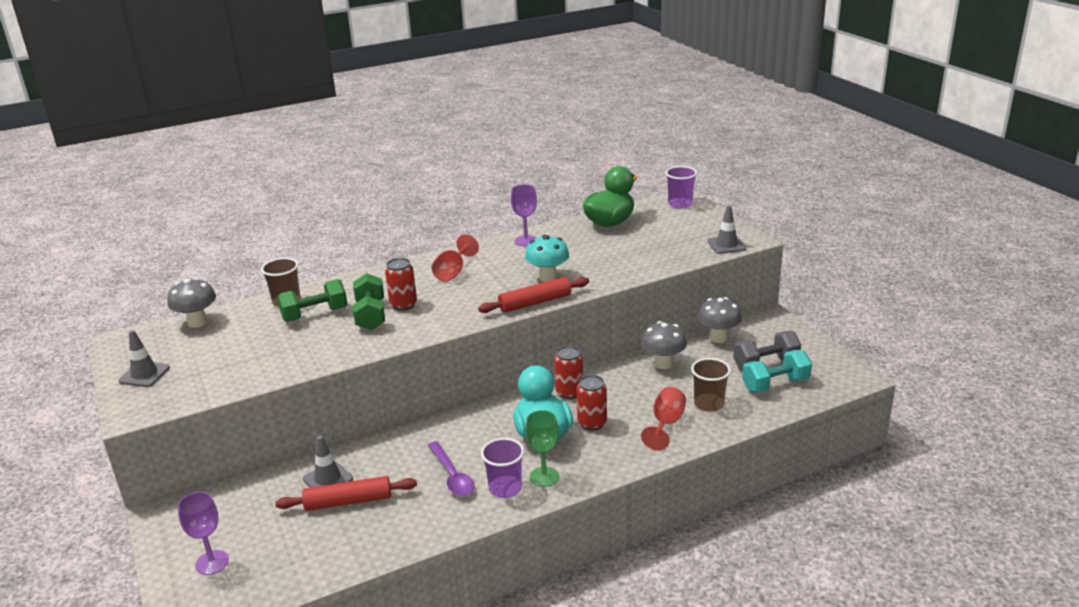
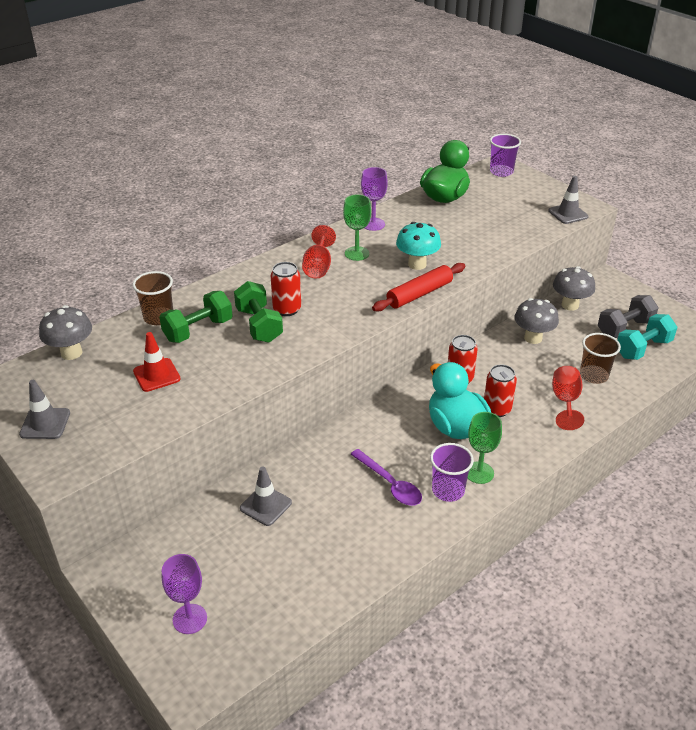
camera: 15 degrees left, 10 degrees up
red rolling pin [275,476,417,511] -> none
none -> red traffic cone [133,332,180,392]
none -> green goblet [343,195,371,261]

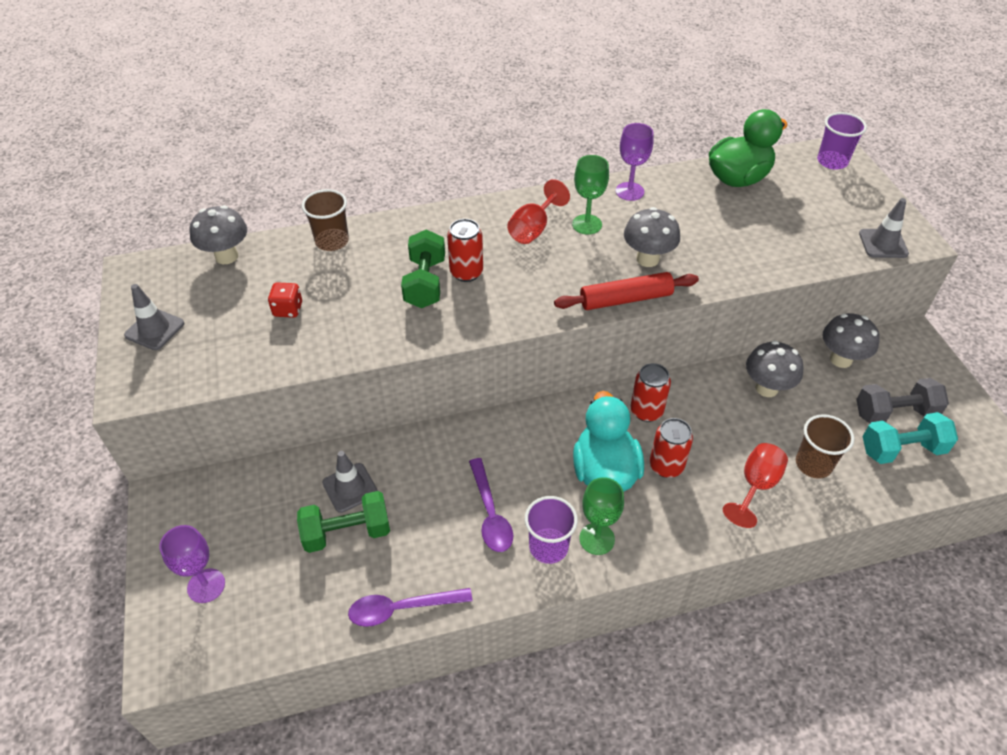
camera: 25 degrees right, 10 degrees up
red traffic cone [133,332,180,392] -> red dice [268,282,302,318]
green dumbbell [159,291,233,343] -> green dumbbell moved to [297,491,390,553]
turquoise mushroom [396,222,441,270] -> grey mushroom [624,207,680,267]
none -> purple spoon [348,588,473,627]

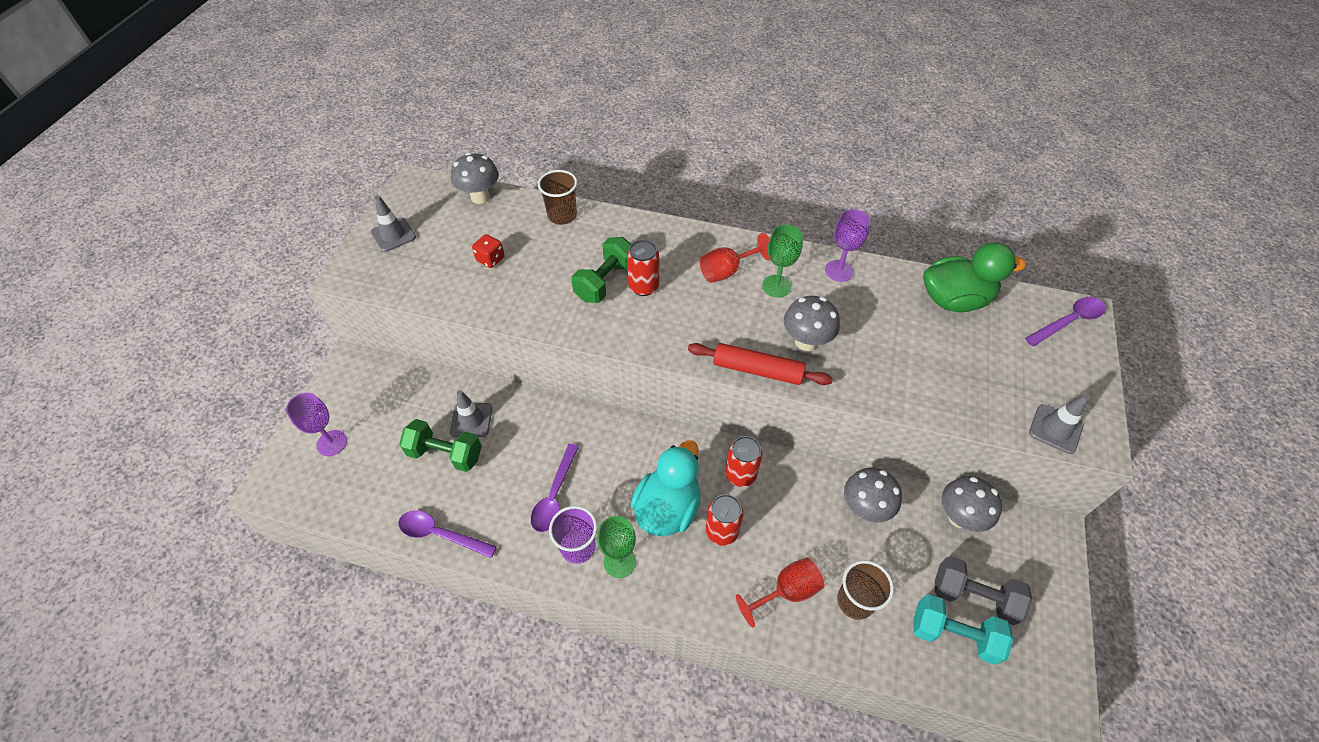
camera: 30 degrees right, 5 degrees up
purple cup [817,112,867,170] -> purple spoon [1025,297,1105,346]

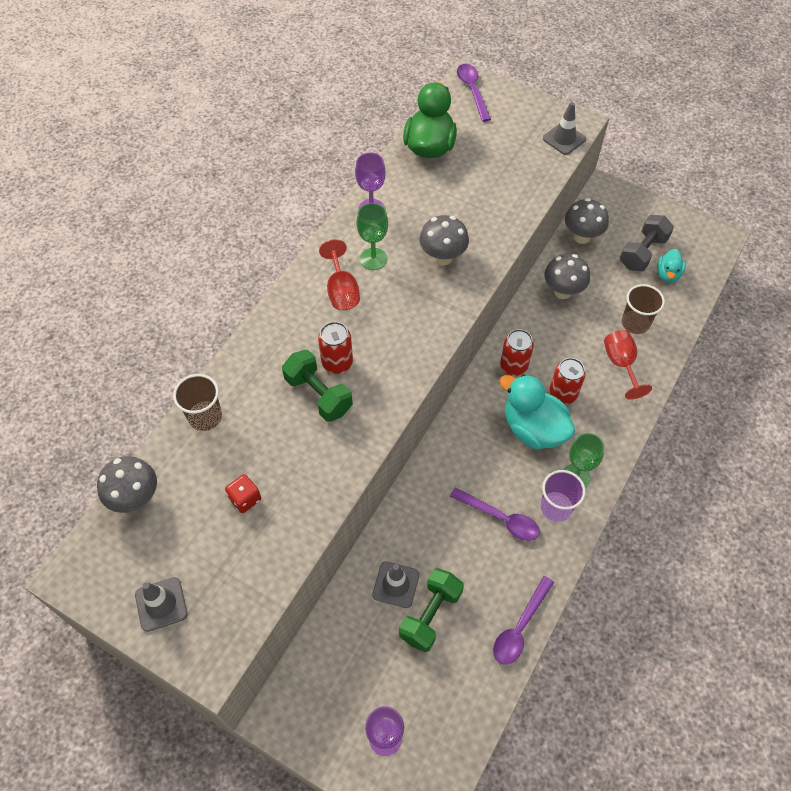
camera: 75 degrees left, 5 degrees up
red rolling pin [688,343,833,385] -> none
turquoise dumbbell [913,595,1013,665] -> turquoise duck [657,249,686,283]

